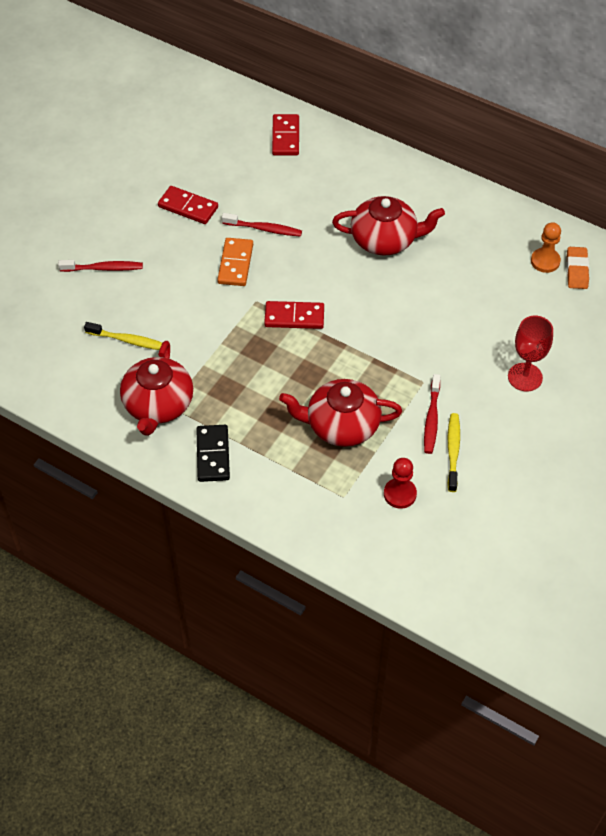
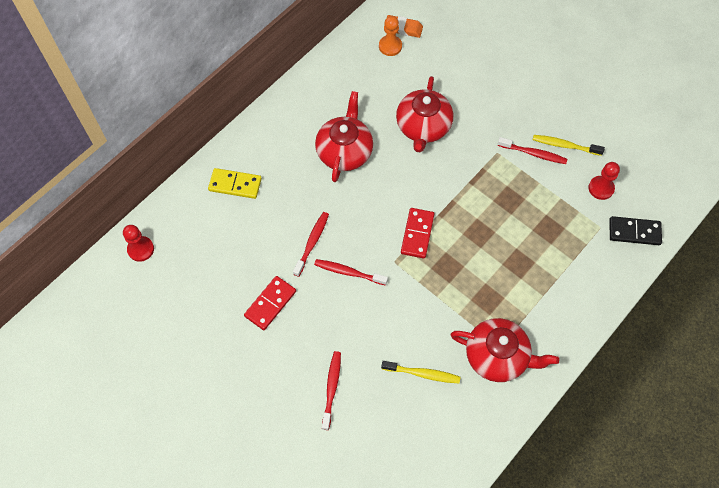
camera: 80 degrees left, 10 degrees up
yellow toothbrush [84,322,162,350] -> yellow toothbrush turned 75 degrees clockwise [381,361,460,383]
black domino [196,425,230,482] -> black domino moved to [609,216,662,245]
orange domino [217,238,253,286] -> red toothbrush [314,259,388,286]
red domino [272,114,299,155] -> none
red teapot [279,379,402,447] -> red teapot moved to [396,76,453,152]
red goblet [508,316,553,391] -> none
none -> red pawn [123,225,154,262]
none -> yellow domino [208,168,262,199]

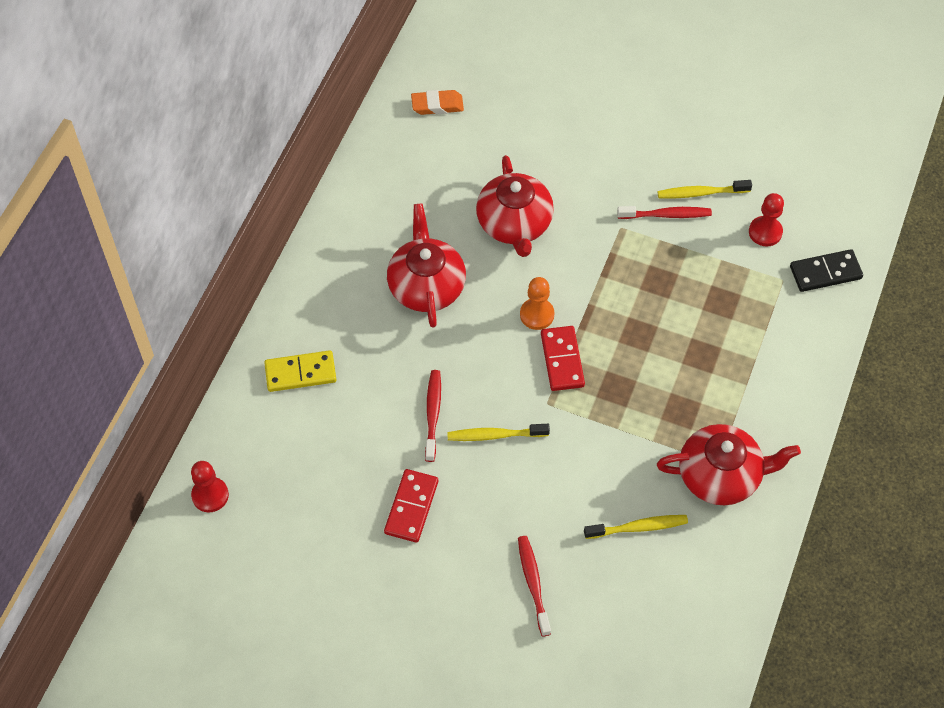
camera: 20 degrees left, 5 degrees down
red toothbrush [314,259,388,286] -> yellow toothbrush [447,424,550,441]
orange pawn [379,16,402,56] -> orange pawn moved to [520,277,555,330]

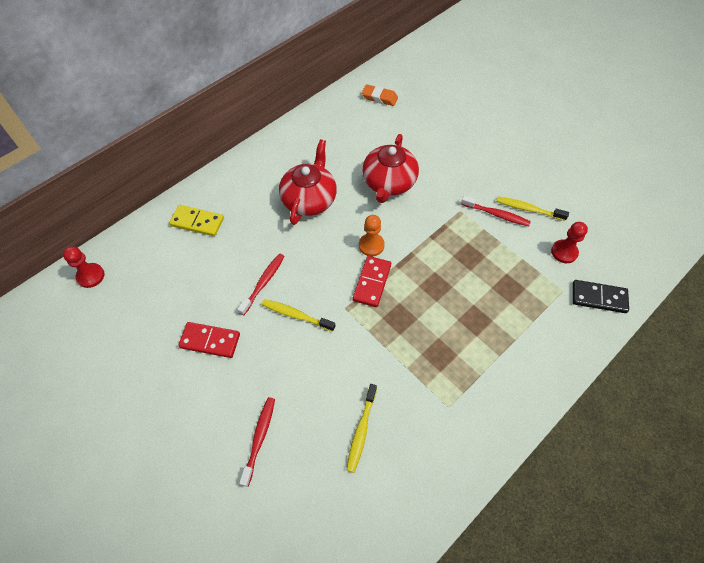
camera: 25 degrees right, 0 degrees up
red domino [384,469,438,543] -> red domino turned 60 degrees clockwise [178,322,240,358]
yellow toothbrush [584,515,688,539] -> yellow toothbrush turned 90 degrees clockwise [347,384,377,473]
red teapot [657,424,801,505] -> none

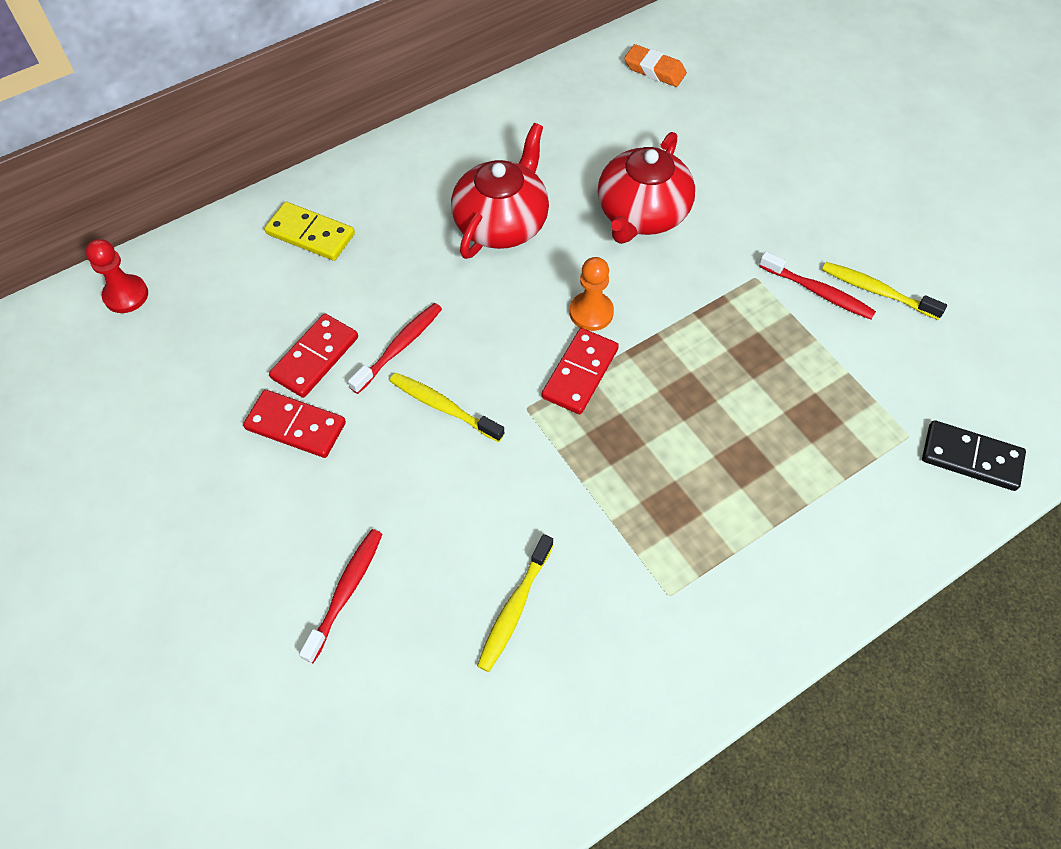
camera: 10 degrees right, 0 degrees up
red pawn [551,222,588,263] -> none
none -> red domino [269,314,358,398]

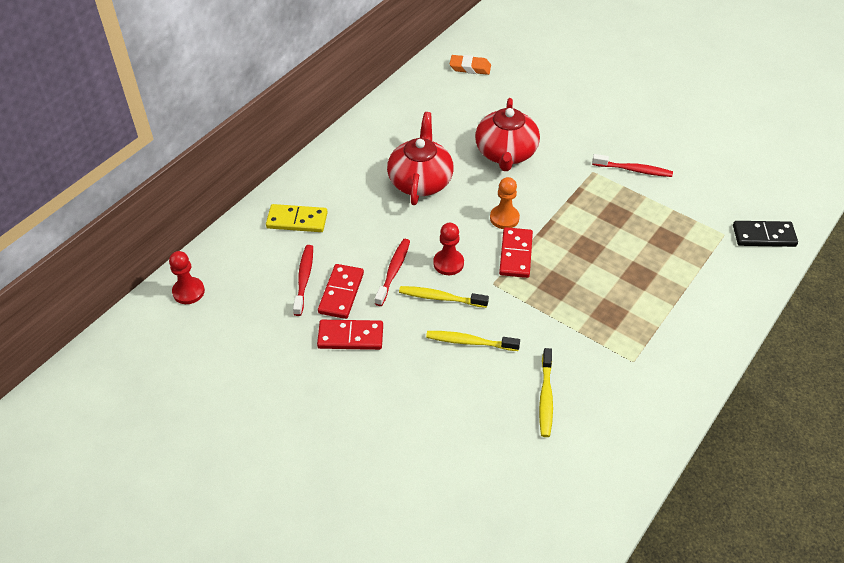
camera: 20 degrees left, 10 degrees down
red toothbrush [299,529,383,663] -> red toothbrush moved to [293,245,313,316]
yellow toothbrush [822,262,947,320] -> yellow toothbrush moved to [426,331,520,351]
none -> red pawn [433,223,464,275]

